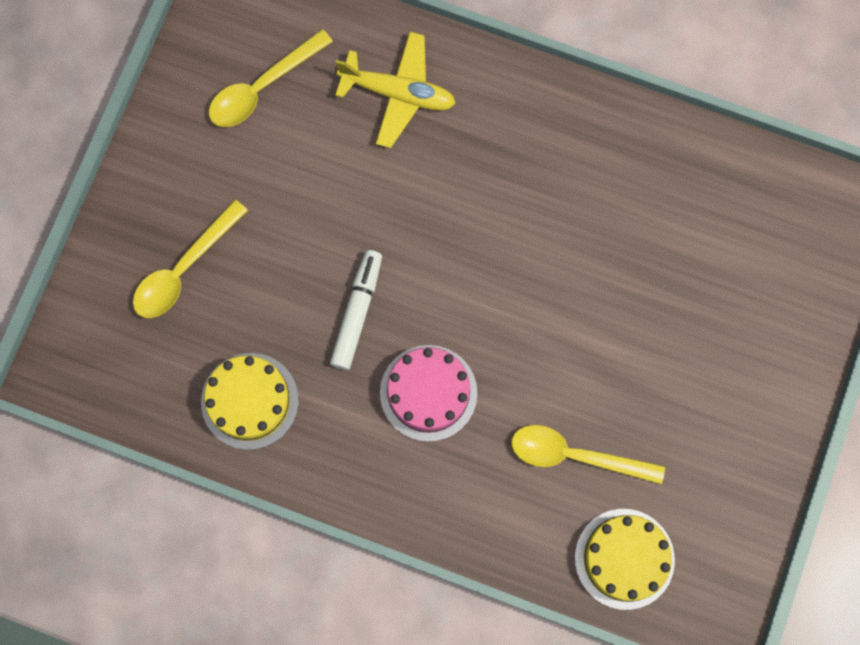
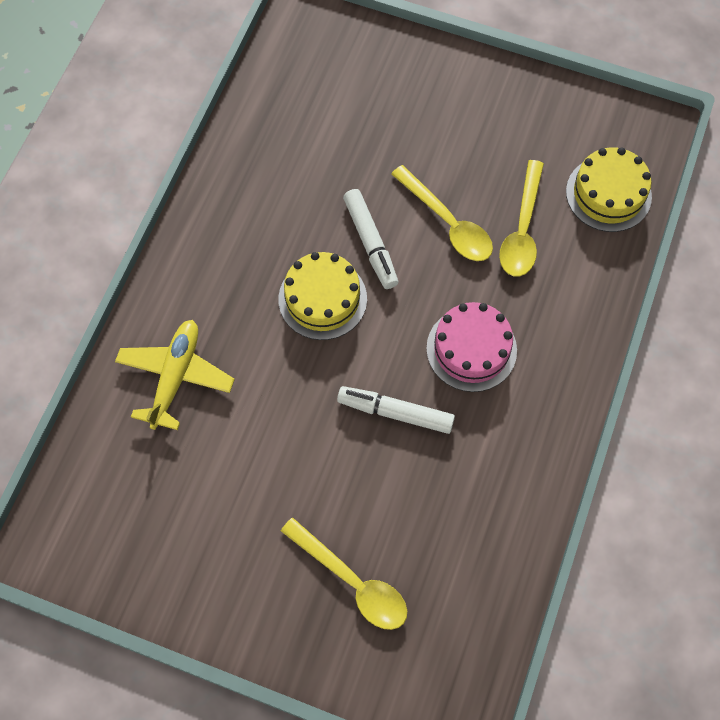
camera: 90 degrees left, 10 degrees down
yellow cake [201,353,299,450] -> yellow cake moved to [278,252,367,340]
yellow spoon [209,29,333,127] -> yellow spoon moved to [391,165,493,261]
none -> white marker [343,189,398,289]

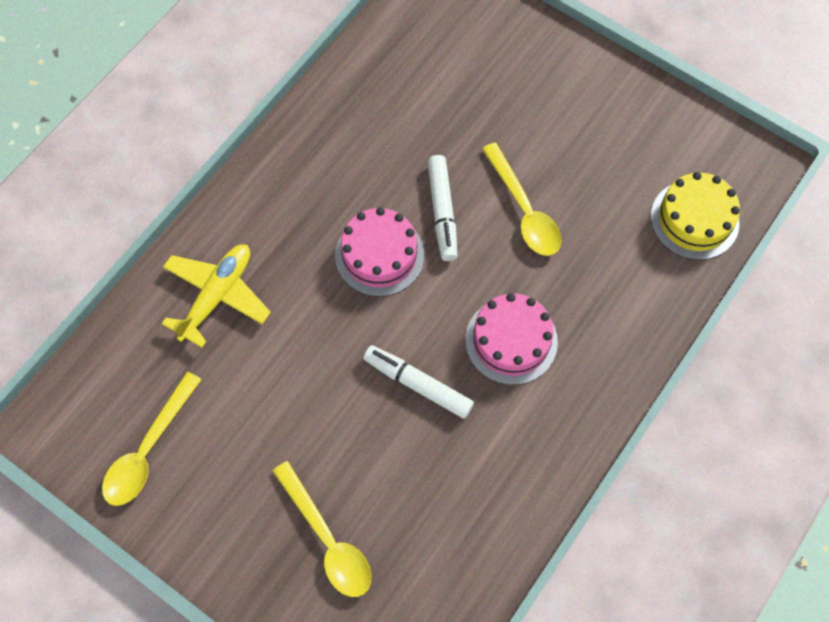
camera: 15 degrees right, 0 degrees up
yellow cake [278,252,367,340] -> pink cake [335,207,424,297]
yellow spoon [499,160,544,277] -> yellow spoon moved to [102,372,202,506]

